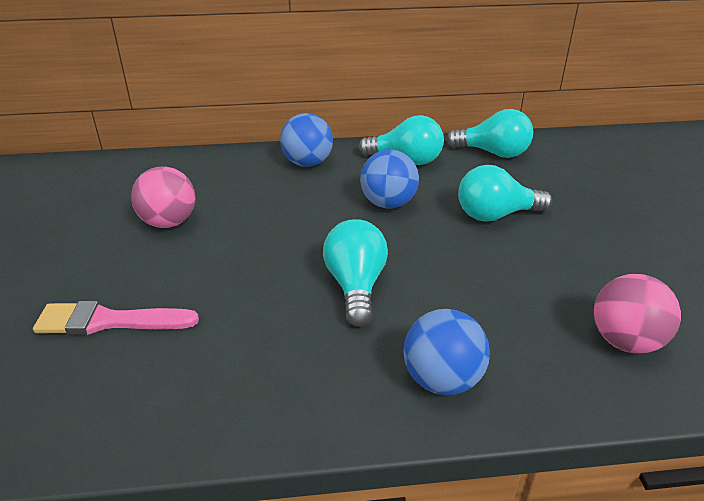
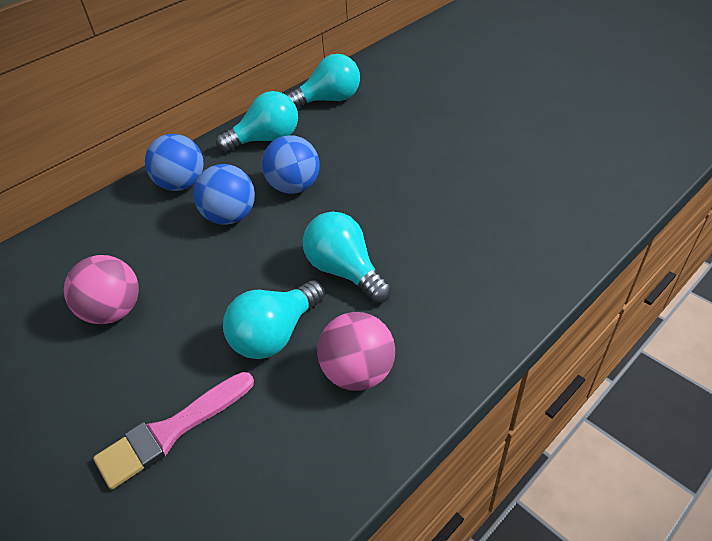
camera: 35 degrees left, 10 degrees up
blue ball [403,309,490,395] -> blue ball moved to [193,164,255,225]
turquoise light bulb [458,165,552,222] -> turquoise light bulb moved to [223,280,325,359]
pink ball [594,274,681,354] -> pink ball moved to [317,312,395,391]

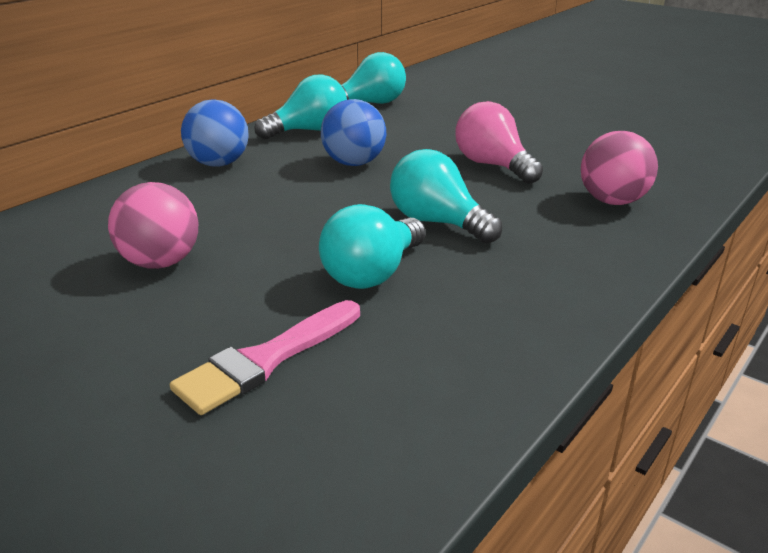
camera: 10 degrees left, 15 degrees down
blue ball [193,164,255,225] -> none
pink ball [317,312,395,391] -> pink ball moved to [581,131,658,205]
none -> pink light bulb [455,101,543,184]

